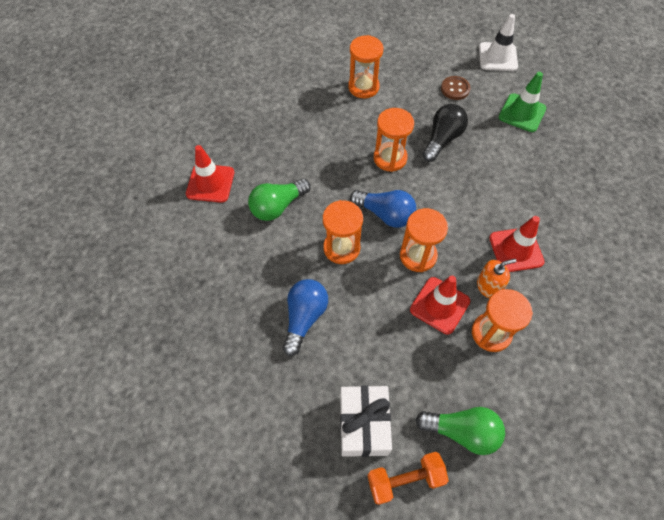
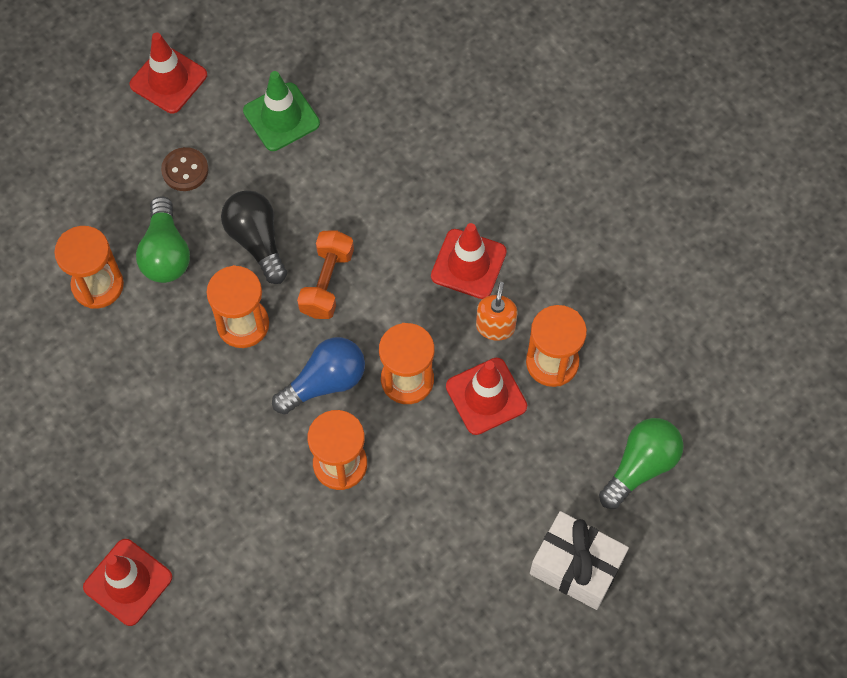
camera: 60 degrees left, 5 degrees up
green light bulb [248,178,311,221] -> green light bulb moved to [136,197,190,283]
blue light bulb [283,279,328,356] -> none
orange dumbbell [367,452,449,505] -> orange dumbbell moved to [297,230,354,319]
white traffic cone [479,14,518,71] -> red traffic cone [129,32,207,113]

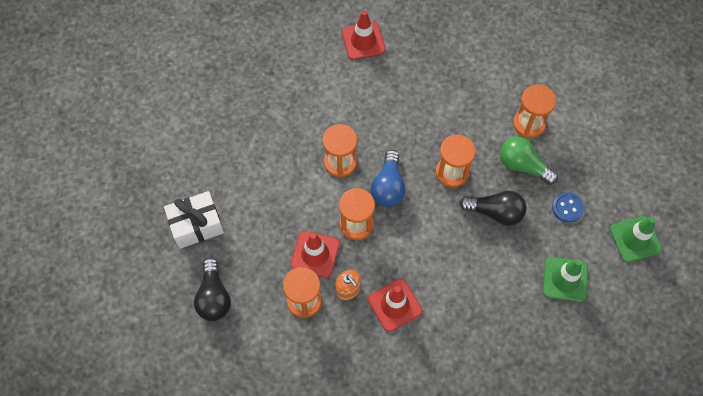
camera: 130 degrees right, 0 degrees up
red traffic cone [129,32,207,113] -> green traffic cone [610,216,662,263]
brown button [161,147,209,191] -> blue button [552,192,584,223]
orange dumbbell [297,230,354,319] -> none
green light bulb [599,418,684,509] -> black light bulb [194,258,231,321]

